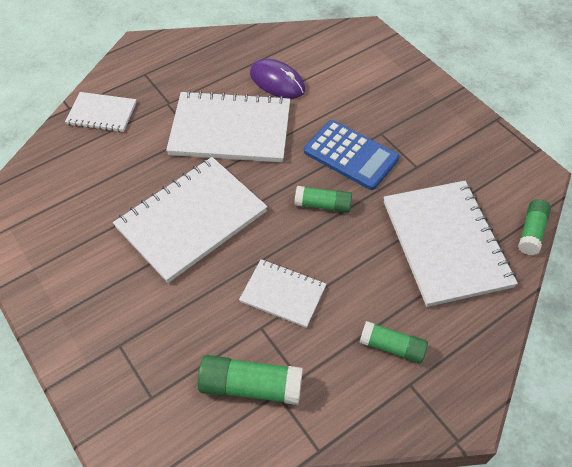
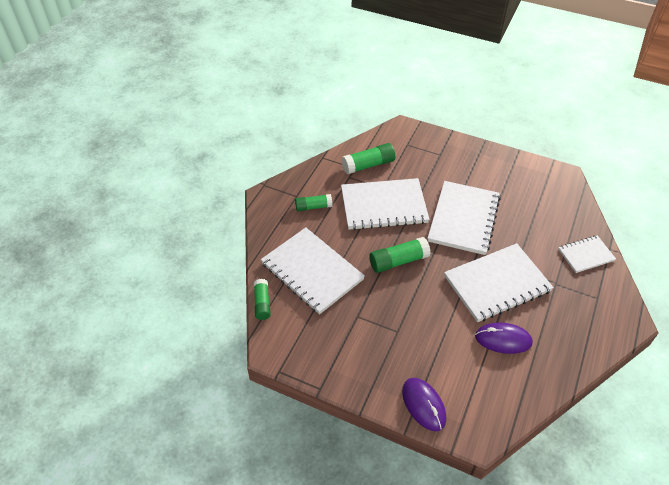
camera: 150 degrees right, 5 degrees down
white notebook [239,259,326,328] -> white notebook [341,178,430,230], size x1.86
green glue stick [295,186,352,213] -> green glue stick [369,237,431,273], size x1.50
blue calculator [304,120,399,190] -> none
none -> purple mouse [402,378,446,431]

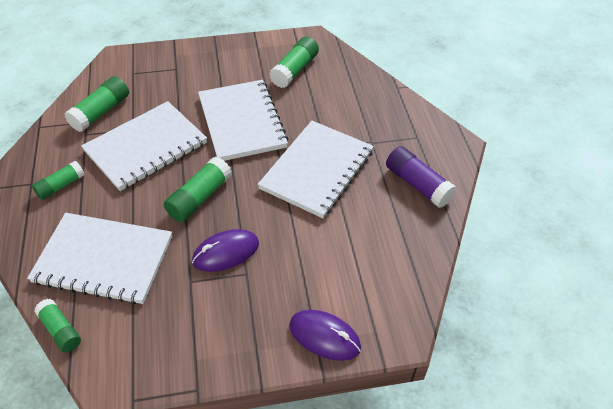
camera: 35 degrees left, 0 degrees up
purple mouse [475,322,533,354] -> purple mouse moved to [192,229,259,272]
white notebook [558,235,616,273] -> none
none -> green glue stick [269,36,319,88]
none -> purple glue stick [386,146,457,208]

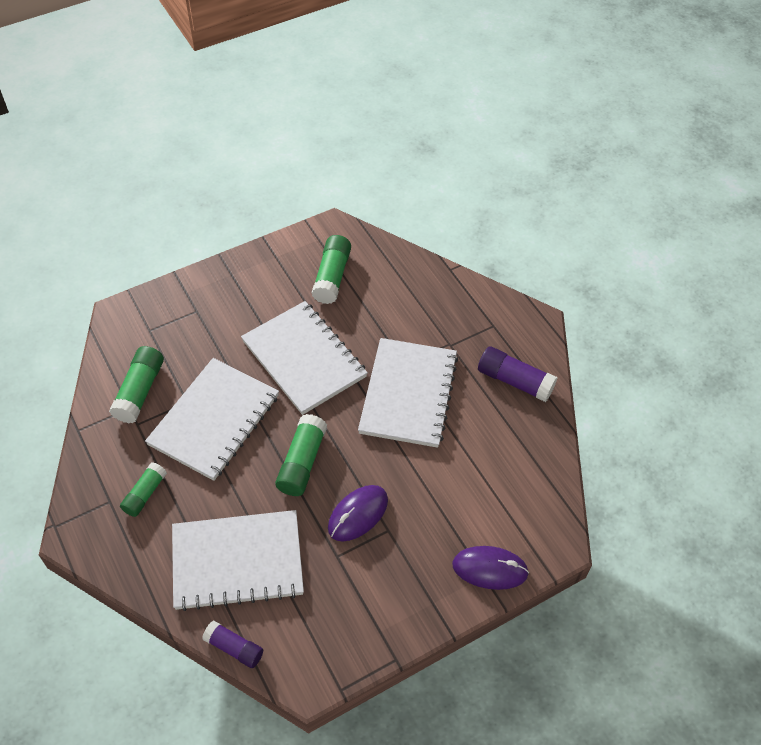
camera: 20 degrees left, 5 degrees up
green glue stick [34,299,81,353] -> purple glue stick [202,621,263,668]

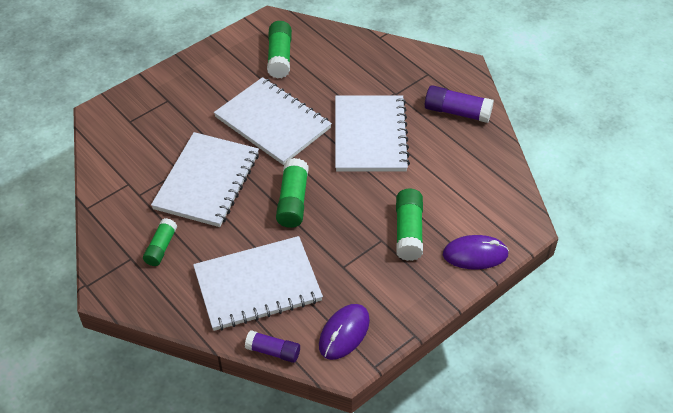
camera: 10 degrees left, 5 degrees down
green glue stick [109,346,164,423] -> green glue stick moved to [396,189,423,261]
purple mouse [328,485,388,542] -> purple mouse moved to [319,304,370,360]

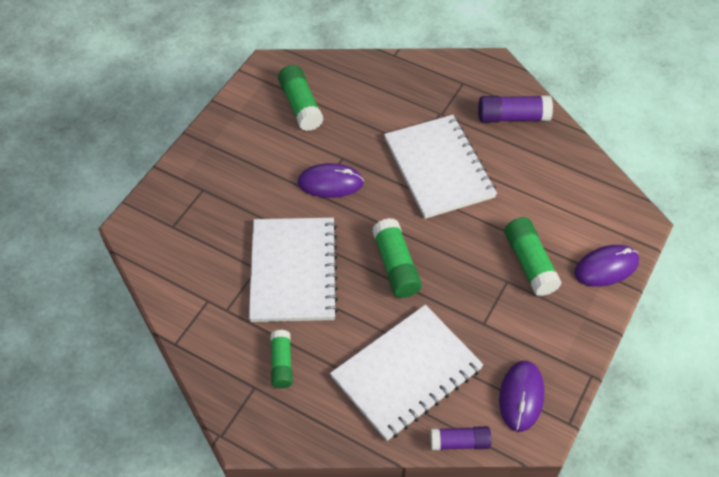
camera: 20 degrees left, 5 degrees up
white notebook [214,77,332,165] -> purple mouse [297,163,364,198]

